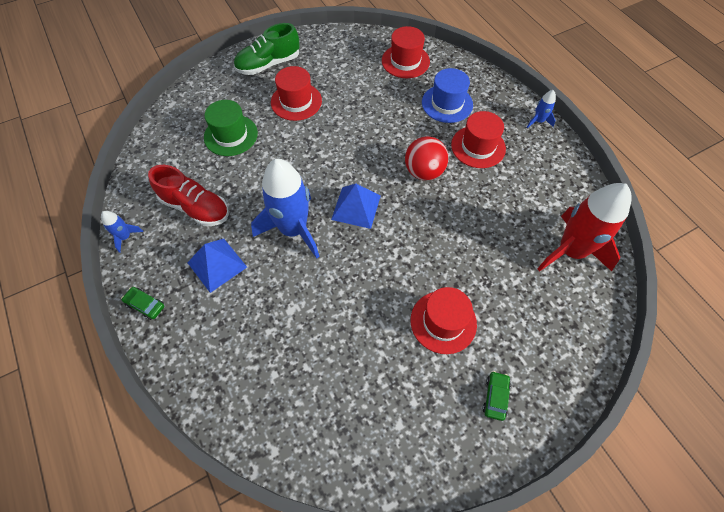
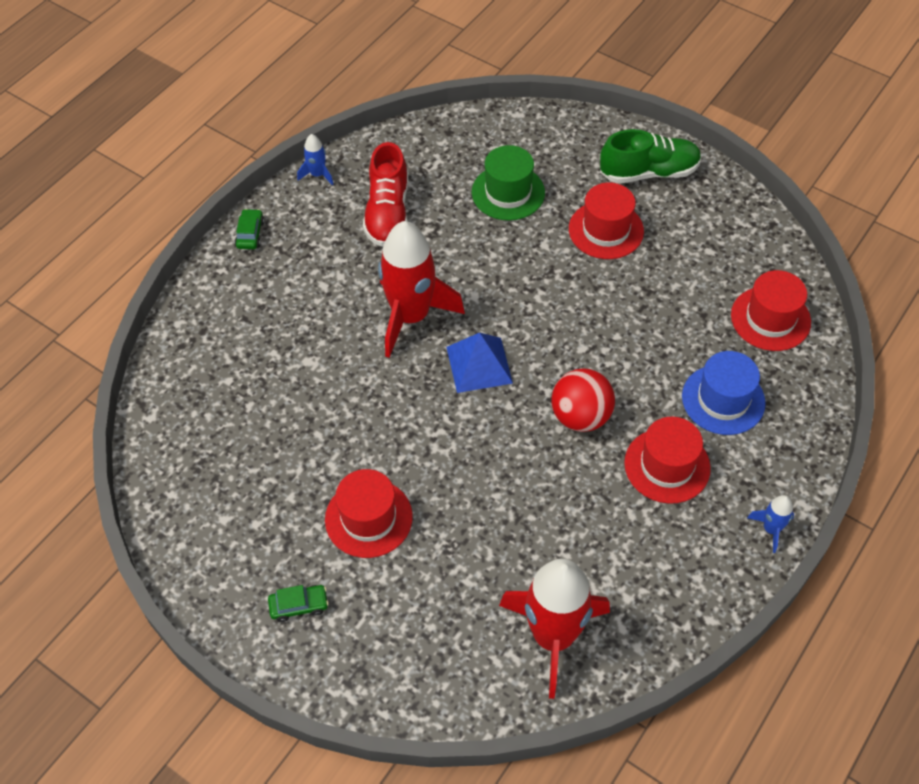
camera: 65 degrees right, 5 degrees down
blue pyramid [187,239,247,293] -> none
green shoe [234,23,300,75] -> green shoe turned 135 degrees clockwise [600,129,702,184]
blue rocket [251,159,319,259] -> red rocket [378,221,465,358]

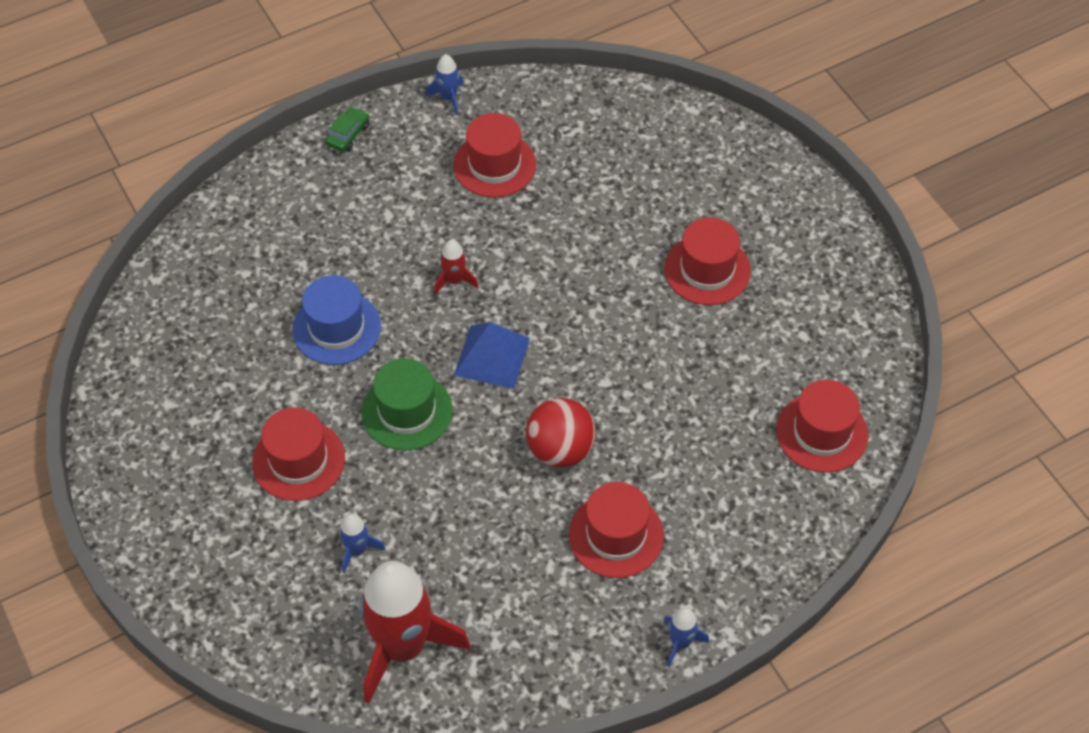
camera: 25 degrees right, 0 degrees up
green car [268,585,329,622] -> none
red shoe [363,142,408,247] -> red hat [453,113,536,197]
red rocket [378,221,465,358] -> red rocket [434,239,478,295], size x0.43
green hat [472,145,545,221] -> green hat moved to [362,358,453,451]
green shoe [600,129,702,184] -> none
blue hat [682,351,766,435] -> blue hat moved to [292,275,381,365]
none -> blue rocket [339,513,385,573]

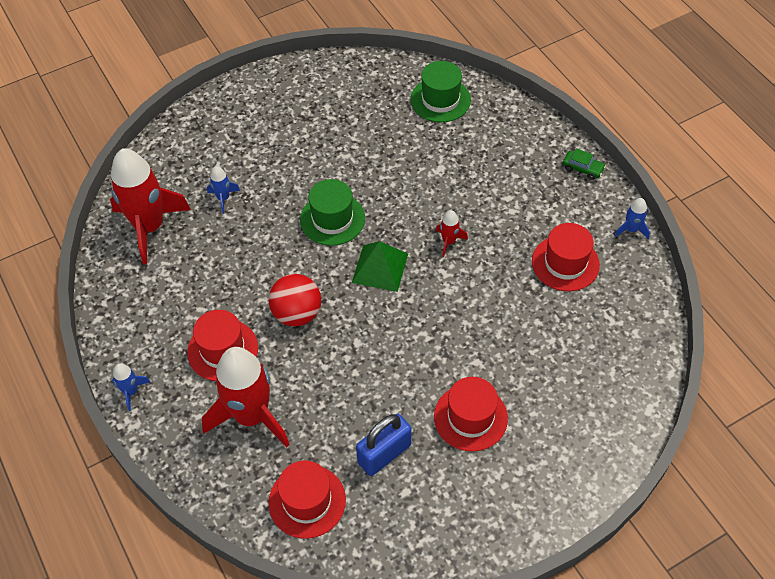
camera: 90 degrees right, 0 degrees up
red hat [252,407,345,501] -> none
blue hat [292,275,381,365] -> none
blue pyramid [454,322,530,389] -> green pyramid [352,241,408,292]
none -> red rocket [202,347,290,447]
none -> blue padlock [356,414,411,476]
none -> green hat [411,61,471,122]

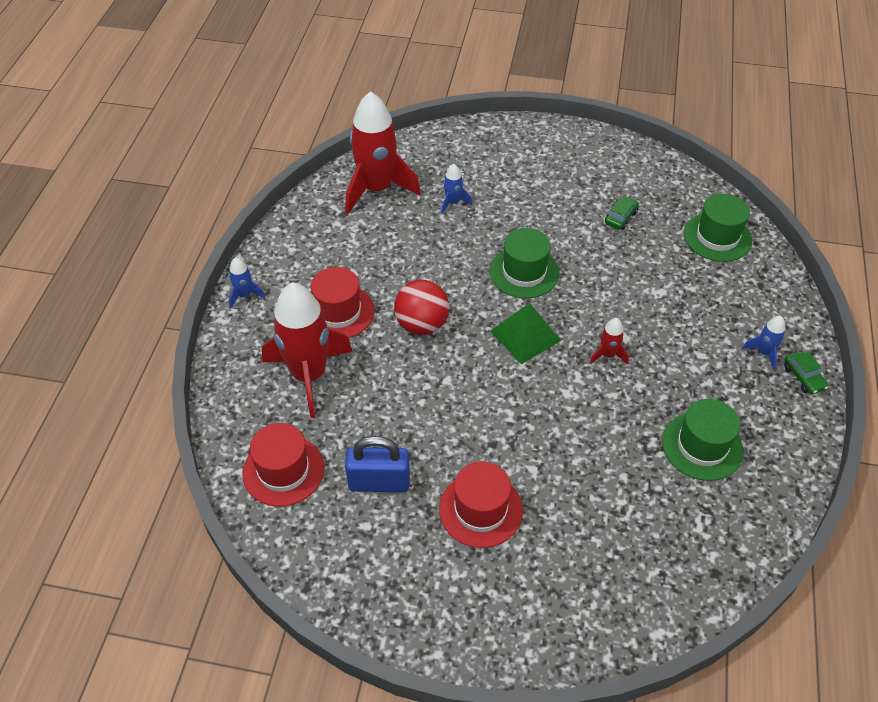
camera: 40 degrees right, 5 degrees down
red hat [532,223,600,291] -> green hat [662,399,743,481]
blue rocket [615,198,650,239] -> blue rocket moved to [742,316,785,370]
none -> green car [605,196,639,230]

